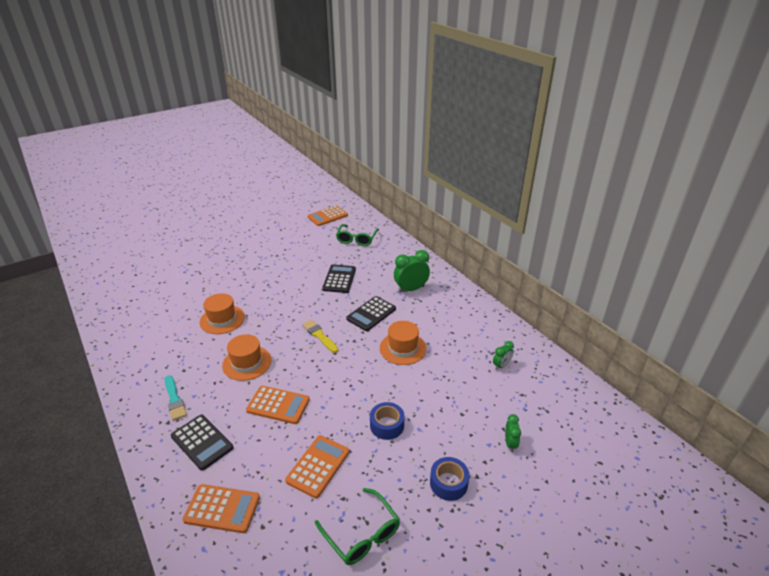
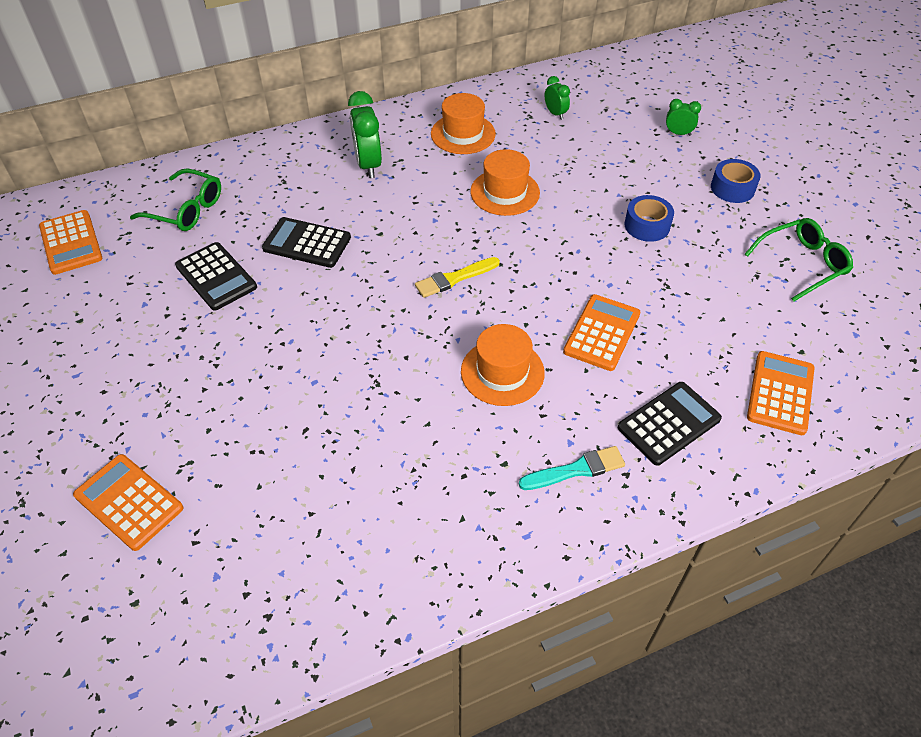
camera: 80 degrees left, 15 degrees up
orange hat [200,293,245,334] -> orange hat moved to [431,93,496,154]
orange calculator [285,435,349,499] -> orange calculator moved to [73,454,183,551]
black calculator [346,296,396,331] -> black calculator moved to [175,242,257,311]

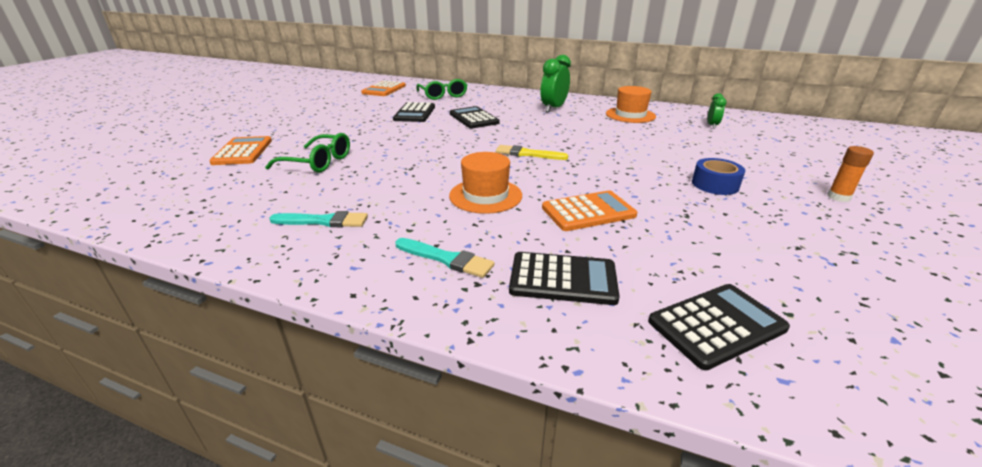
camera: 45 degrees right, 20 degrees down
orange hat [470,149,540,216] -> none
green clock [666,99,701,136] -> none
blue tape [711,159,761,203] -> orange glue stick [827,146,874,202]
green glasses [745,218,853,302] -> green glasses moved to [265,133,350,173]
orange calculator [747,351,815,435] -> black calculator [648,284,790,370]
none -> turquoise brush [269,211,368,227]

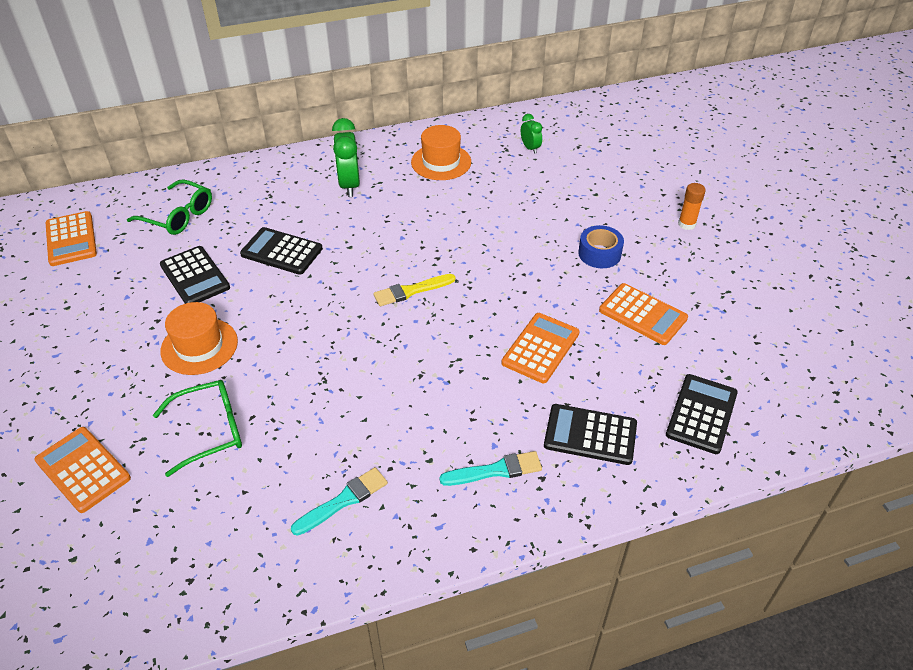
camera: 40 degrees left, 15 degrees up
orange hat [449,152,522,214] -> orange hat moved to [160,302,238,375]
black calculator [509,252,620,305] -> black calculator turned 135 degrees counterclockwise [544,404,637,465]
none -> orange calculator [599,283,688,345]

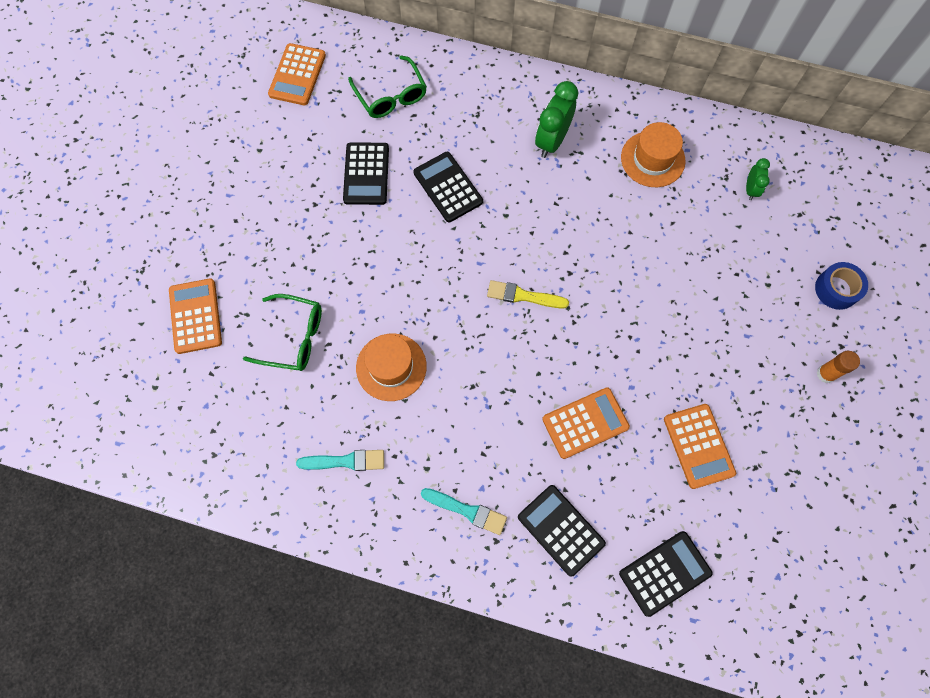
camera: 35 degrees right, 25 degrees up
orange hat [160,302,238,375] -> orange hat moved to [356,333,427,401]
blue tape [578,225,624,268] -> blue tape moved to [815,262,868,310]

